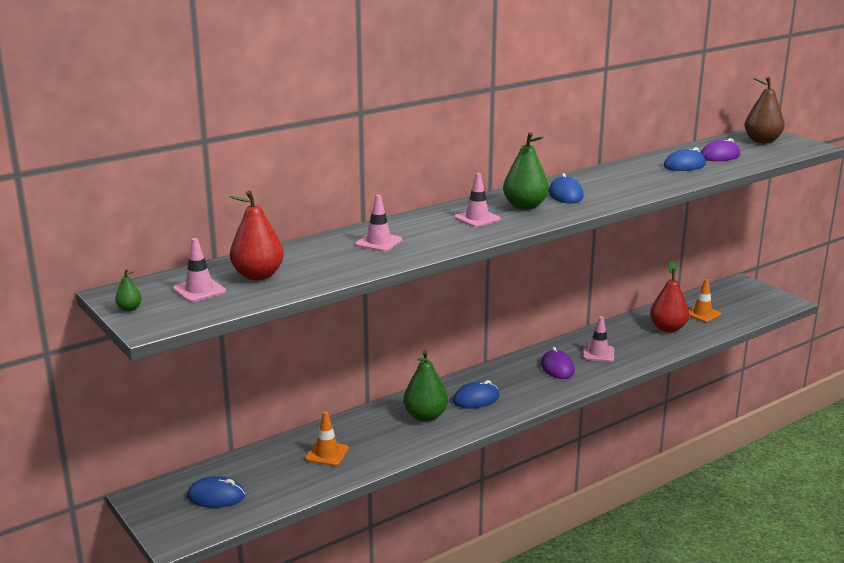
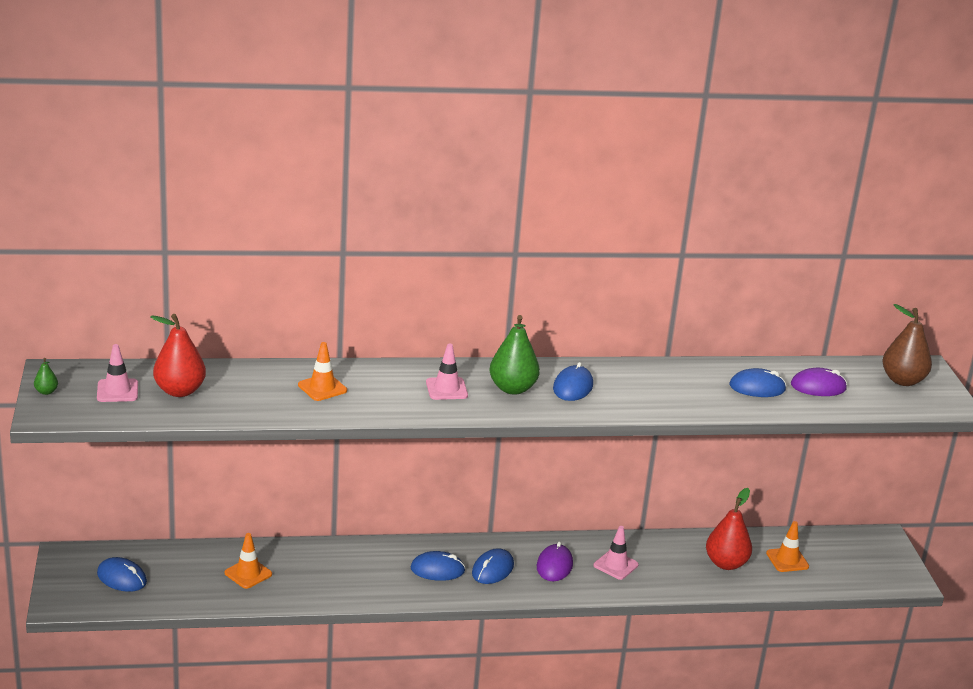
camera: 25 degrees right, 5 degrees up
pink traffic cone [355,194,403,252] -> orange traffic cone [298,342,347,401]
green pear [403,350,448,422] -> none
none -> blue mouse [472,548,514,584]

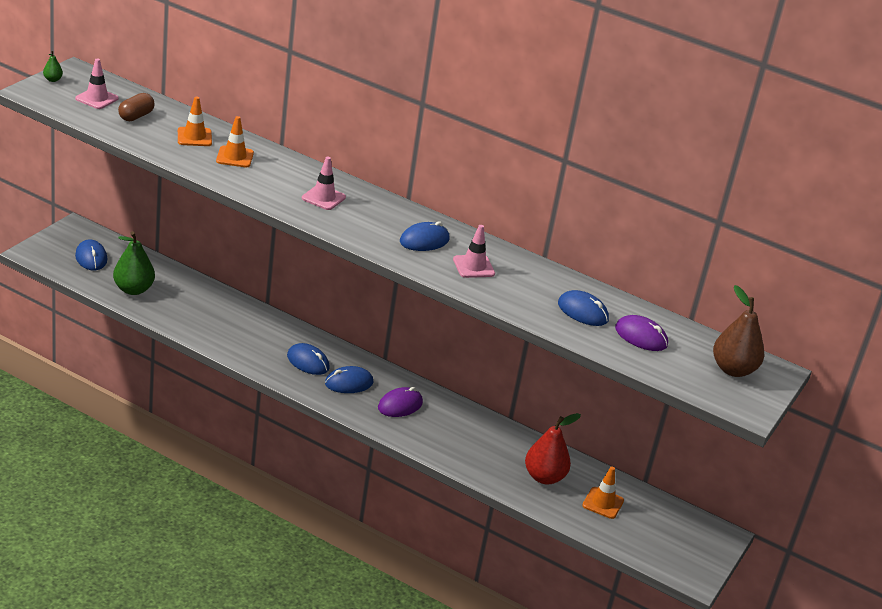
camera: 35 degrees right, 5 degrees up
red pear [151,314,206,397] -> brown capsule [118,93,155,121]
orange traffic cone [225,533,272,589] -> orange traffic cone moved to [178,97,212,146]
green pear [490,315,540,394] -> green pear moved to [113,231,155,295]
pink traffic cone [594,526,639,580] -> pink traffic cone moved to [453,225,495,278]

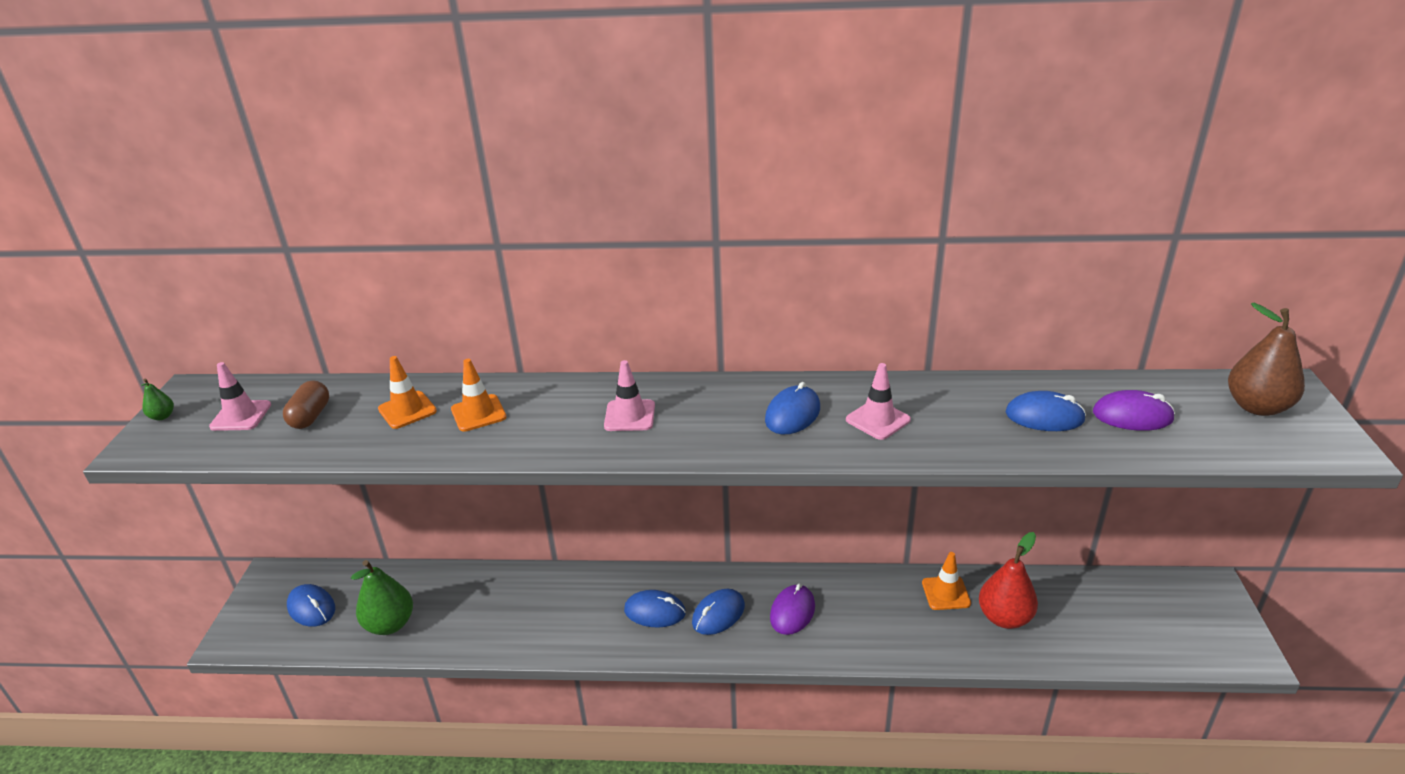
camera: 20 degrees left, 0 degrees up
orange traffic cone [582,466,624,519] -> orange traffic cone moved to [922,552,971,610]

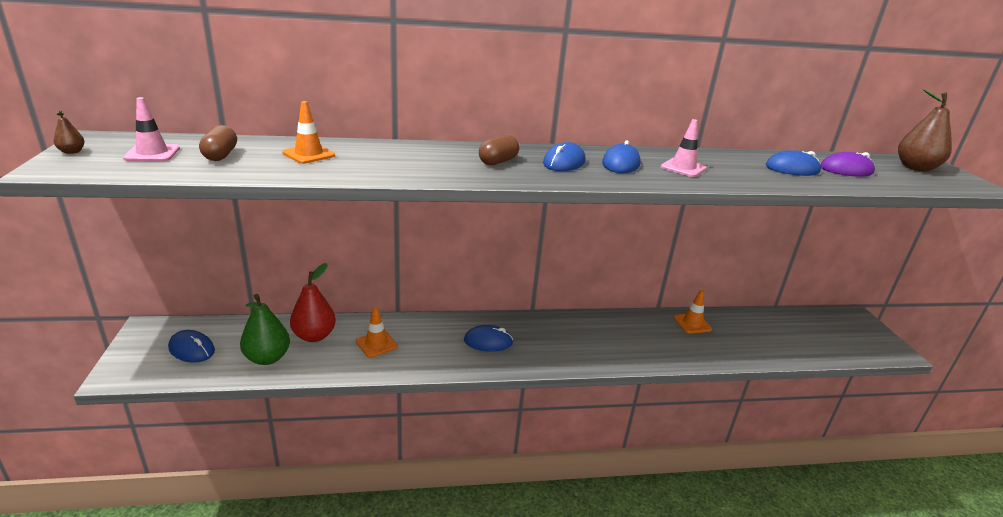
camera: 15 degrees left, 5 degrees down
green pear [141,378,174,420] -> brown pear [53,110,85,154]
orange traffic cone [451,359,506,432] -> orange traffic cone moved to [356,306,398,358]
pink traffic cone [604,360,655,431] -> brown capsule [479,135,519,165]
blue mouse [692,589,745,635] -> blue mouse moved to [543,142,585,171]
purple mouse [770,584,815,635] -> none
red pear [979,532,1038,629] -> red pear moved to [290,263,336,342]

